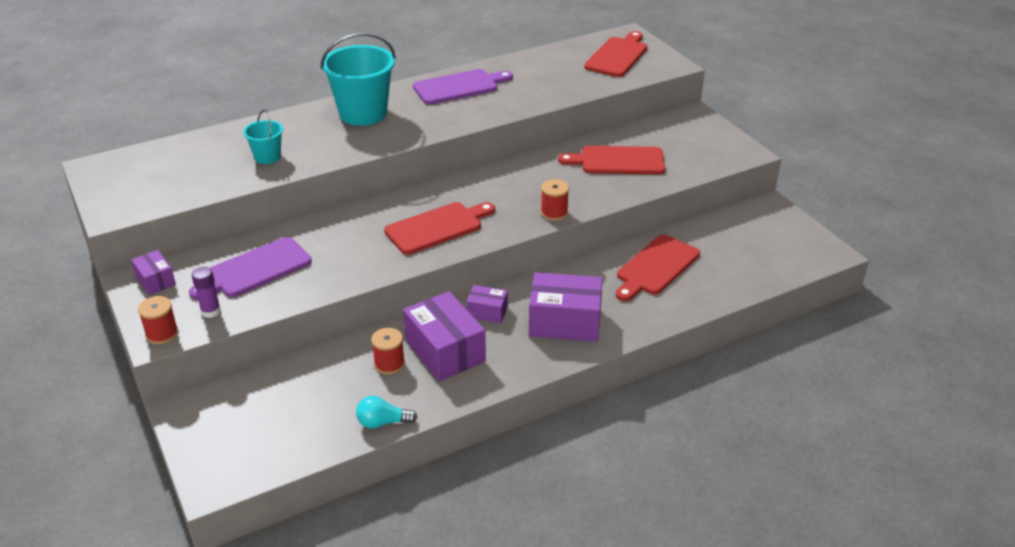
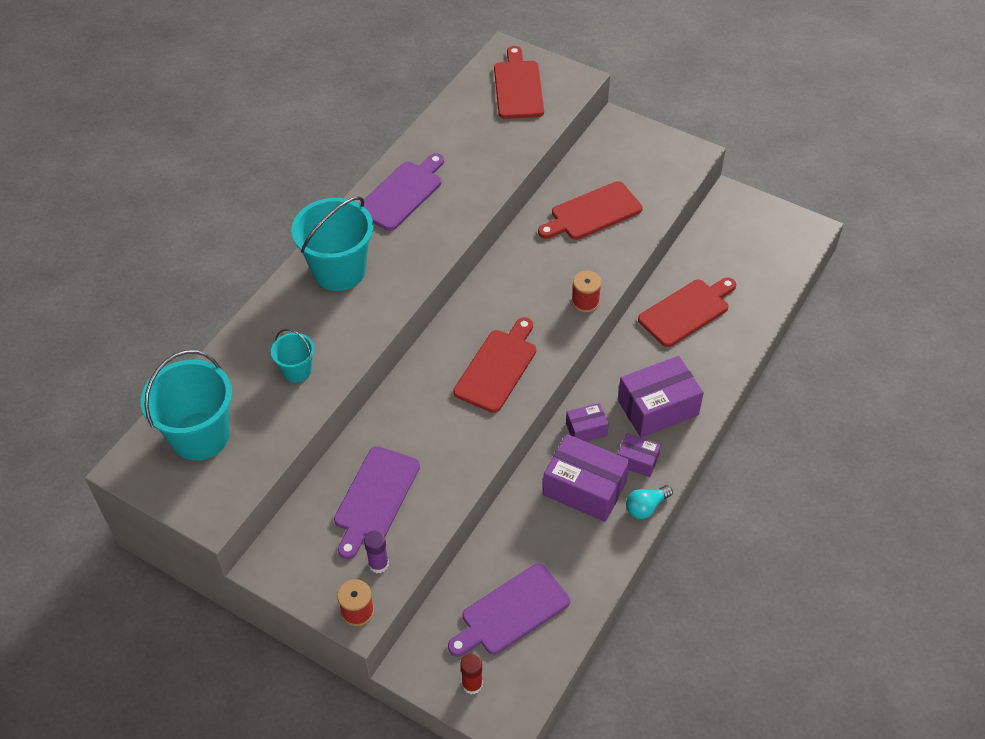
camera: 30 degrees left, 15 degrees up
purple box [131,250,176,295] -> purple box moved to [618,433,661,477]
turquoise light bulb [356,396,417,428] -> turquoise light bulb moved to [626,485,673,519]
red spool [371,328,405,375] -> none
red cutting board [616,235,700,301] -> red cutting board turned 135 degrees counterclockwise [638,277,736,347]
none -> turquoise bucket [141,350,232,461]
none -> purple cutting board [448,563,570,657]
none -> red glue stick [460,654,483,695]

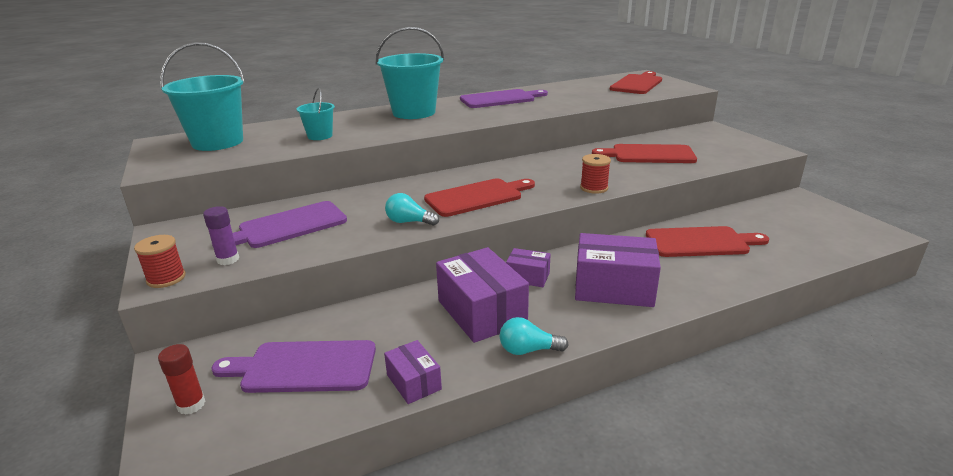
camera: 35 degrees right, 25 degrees down
purple box [618,433,661,477] -> purple box moved to [384,340,442,404]
none -> turquoise light bulb [385,193,439,226]

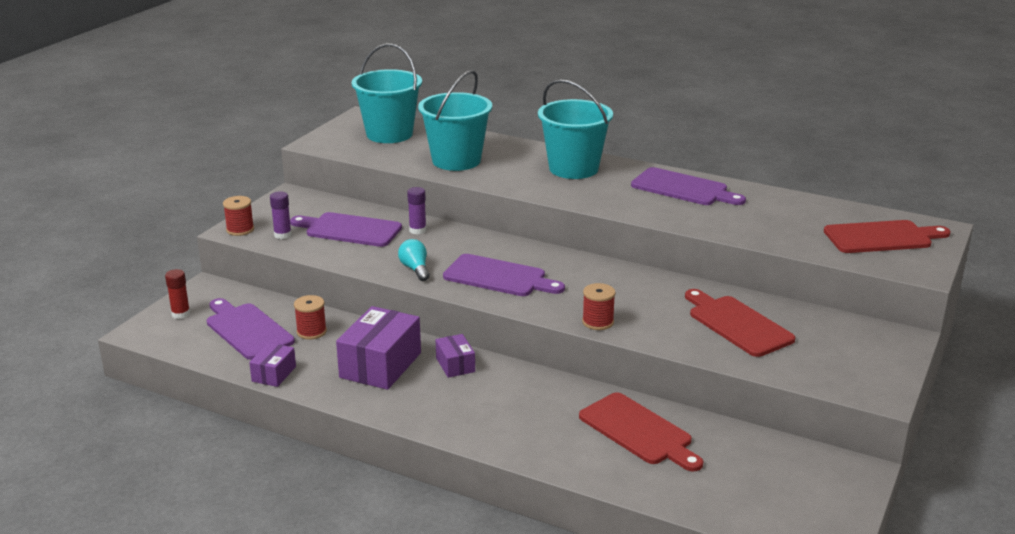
camera: 50 degrees right, 0 degrees up
turquoise bucket [297,88,335,140] -> turquoise bucket [418,70,492,171], size x1.96
red cutting board [424,178,535,217] -> purple cutting board [443,254,565,296]
turquoise light bulb [500,317,569,355] -> none
purple box [575,233,661,307] -> none
none -> red spool [294,295,327,340]
none -> purple glue stick [407,187,426,234]

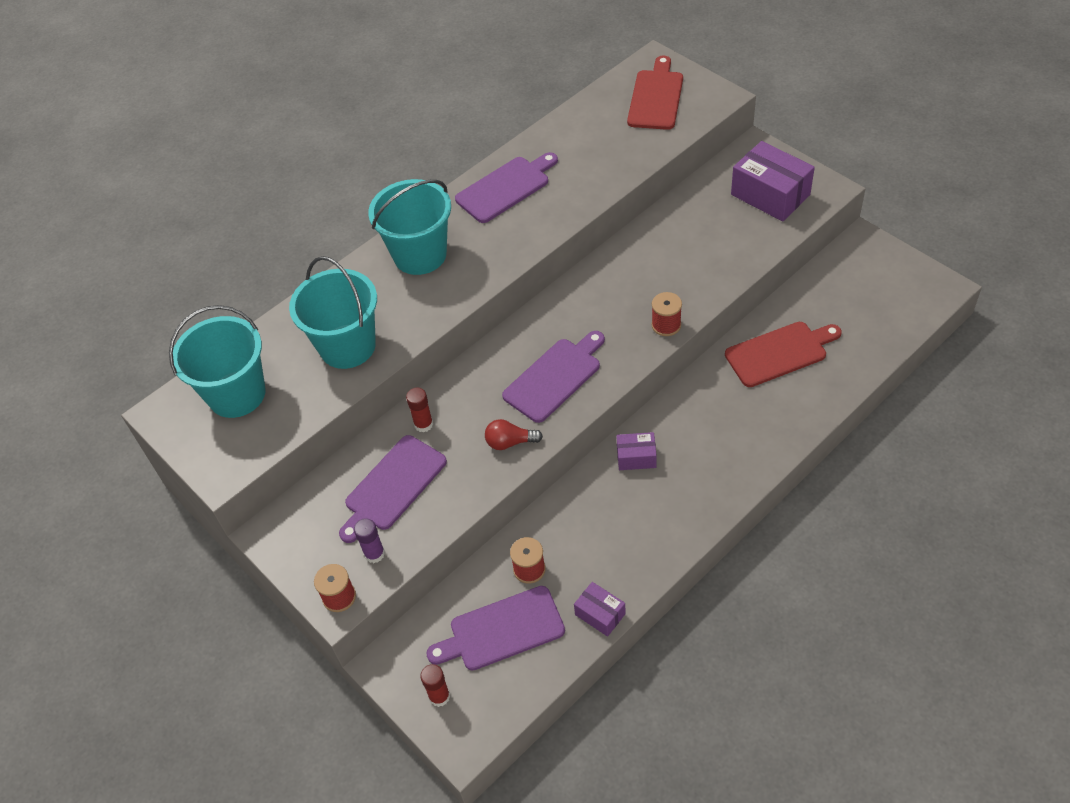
camera: 65 degrees left, 25 degrees up
purple box [336,306,421,390] -> purple box moved to [731,141,815,221]
turquoise light bulb [398,239,430,281] -> red light bulb [485,419,543,450]
purple glue stick [407,187,426,234] -> red glue stick [406,388,433,433]
red cutting board [685,289,796,357] -> none

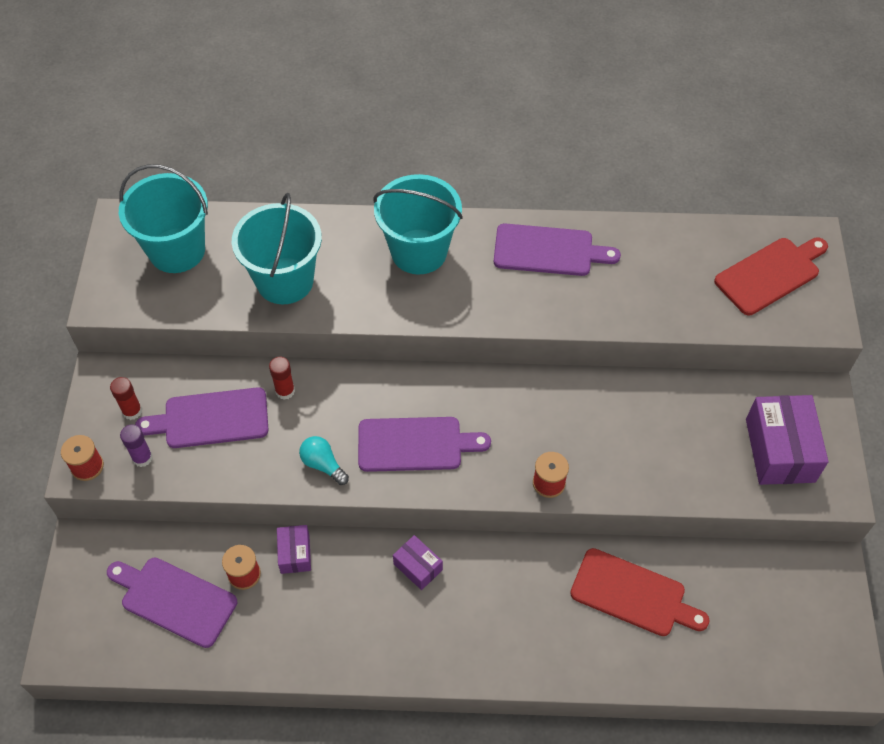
camera: 40 degrees right, 5 degrees up
red glue stick [420,664,450,707] -> red glue stick moved to [110,377,142,420]
red light bulb [485,419,543,450] -> turquoise light bulb [299,436,349,485]
purple box [574,582,626,637] -> purple box moved to [277,525,311,574]

